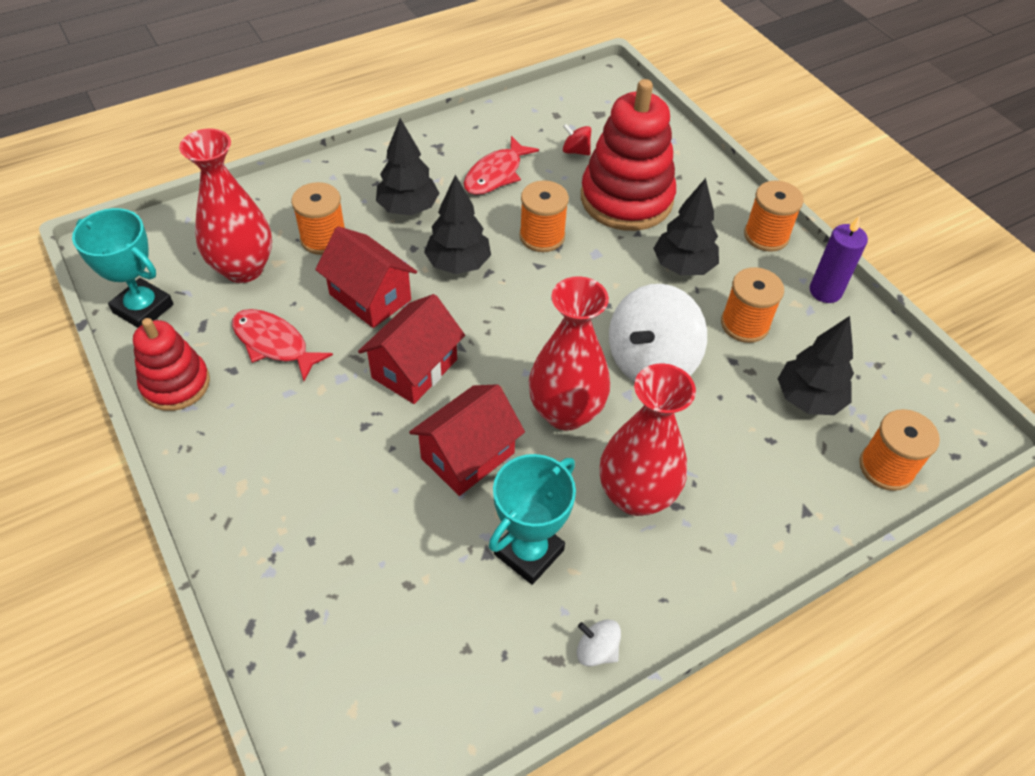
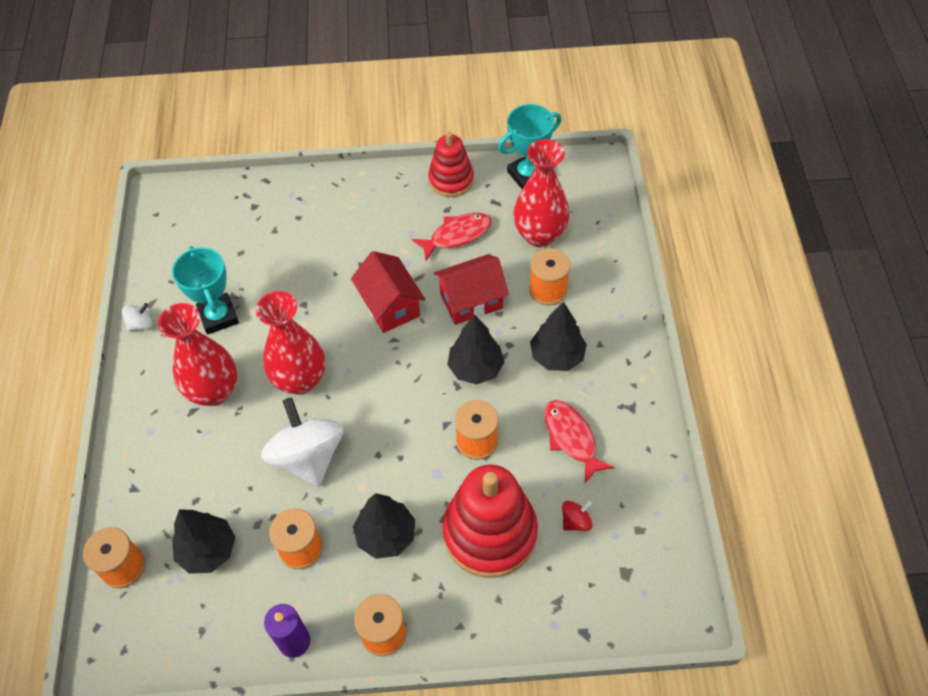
camera: 120 degrees right, 5 degrees up
red house [409,384,525,496] -> none

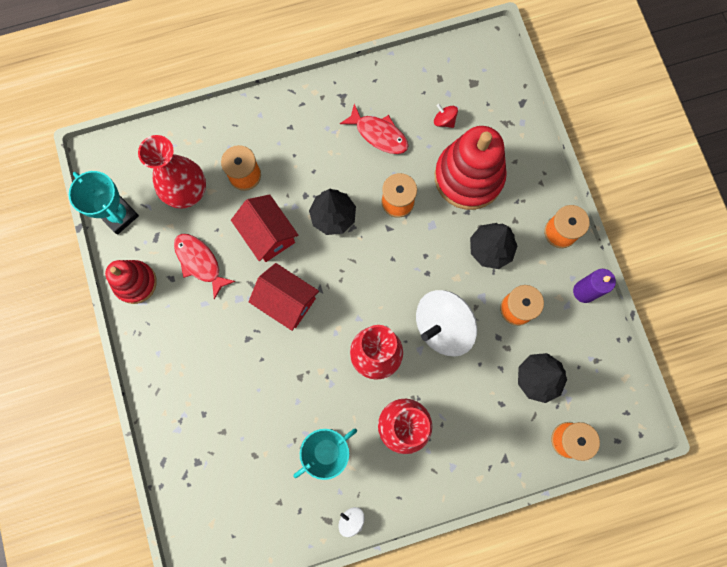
camera: 105 degrees left, 20 degrees up
red house [351,251,425,333] -> red house turned 75 degrees clockwise [248,263,319,331]
black tree [530,302,587,371] -> none
red fish [544,400,615,483] -> red fish turned 105 degrees counterclockwise [340,104,408,154]

